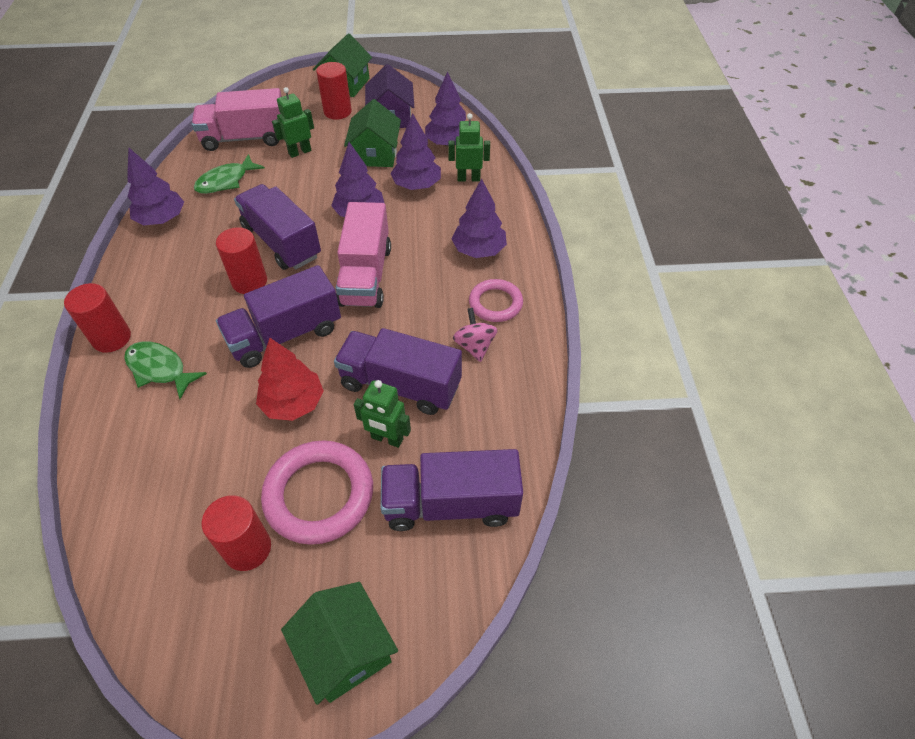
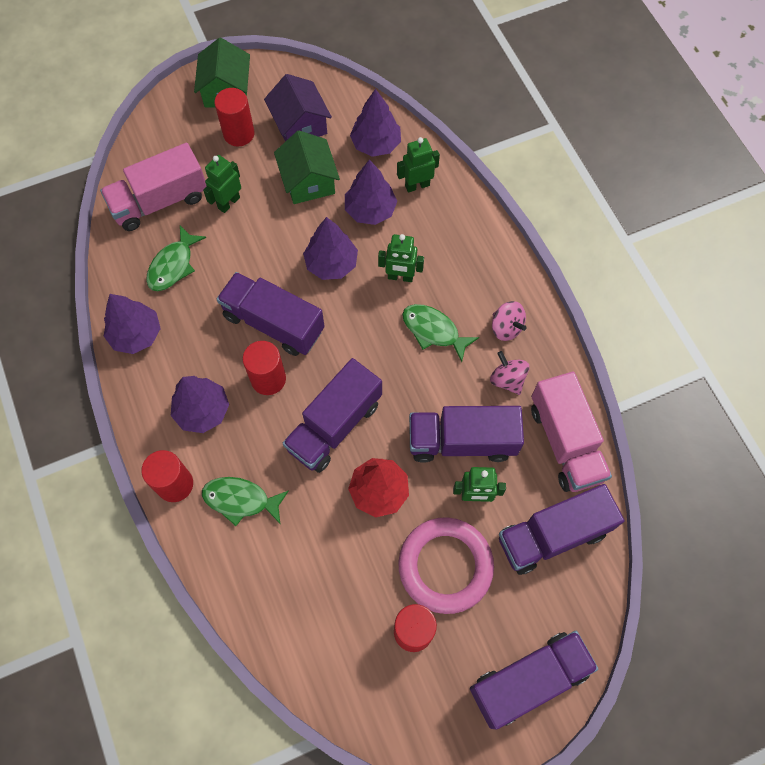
camera: 20 degrees left, 15 degrees up
green house [281,582,398,705] -> purple truck [470,631,598,730]
pink truck [336,202,391,308] -> pink truck moved to [531,371,612,492]
purple tree [451,179,507,258] -> purple tree moved to [171,376,229,433]
pink ring [469,279,523,322] -> pink spinning top [492,301,527,341]
none -> green robot [378,234,424,282]
none -> green fish [402,304,479,362]

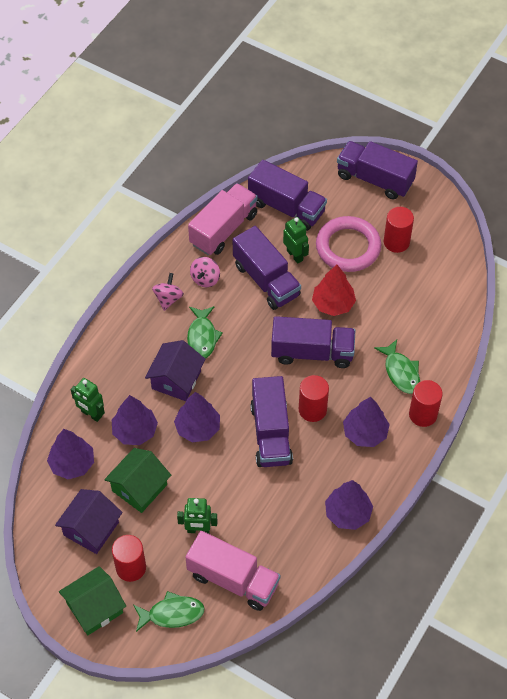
camera: 125 degrees left, 10 degrees down
green fish [146,225,206,291] -> green fish moved to [133,591,205,632]
green robot [378,234,424,282] -> purple house [145,340,206,401]

